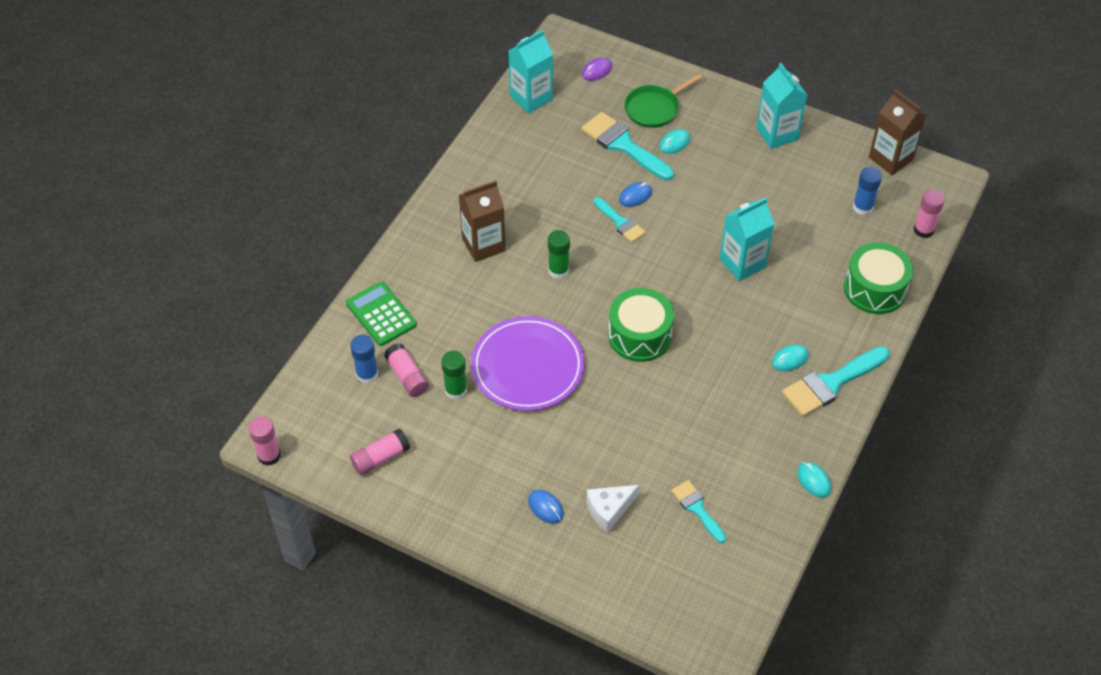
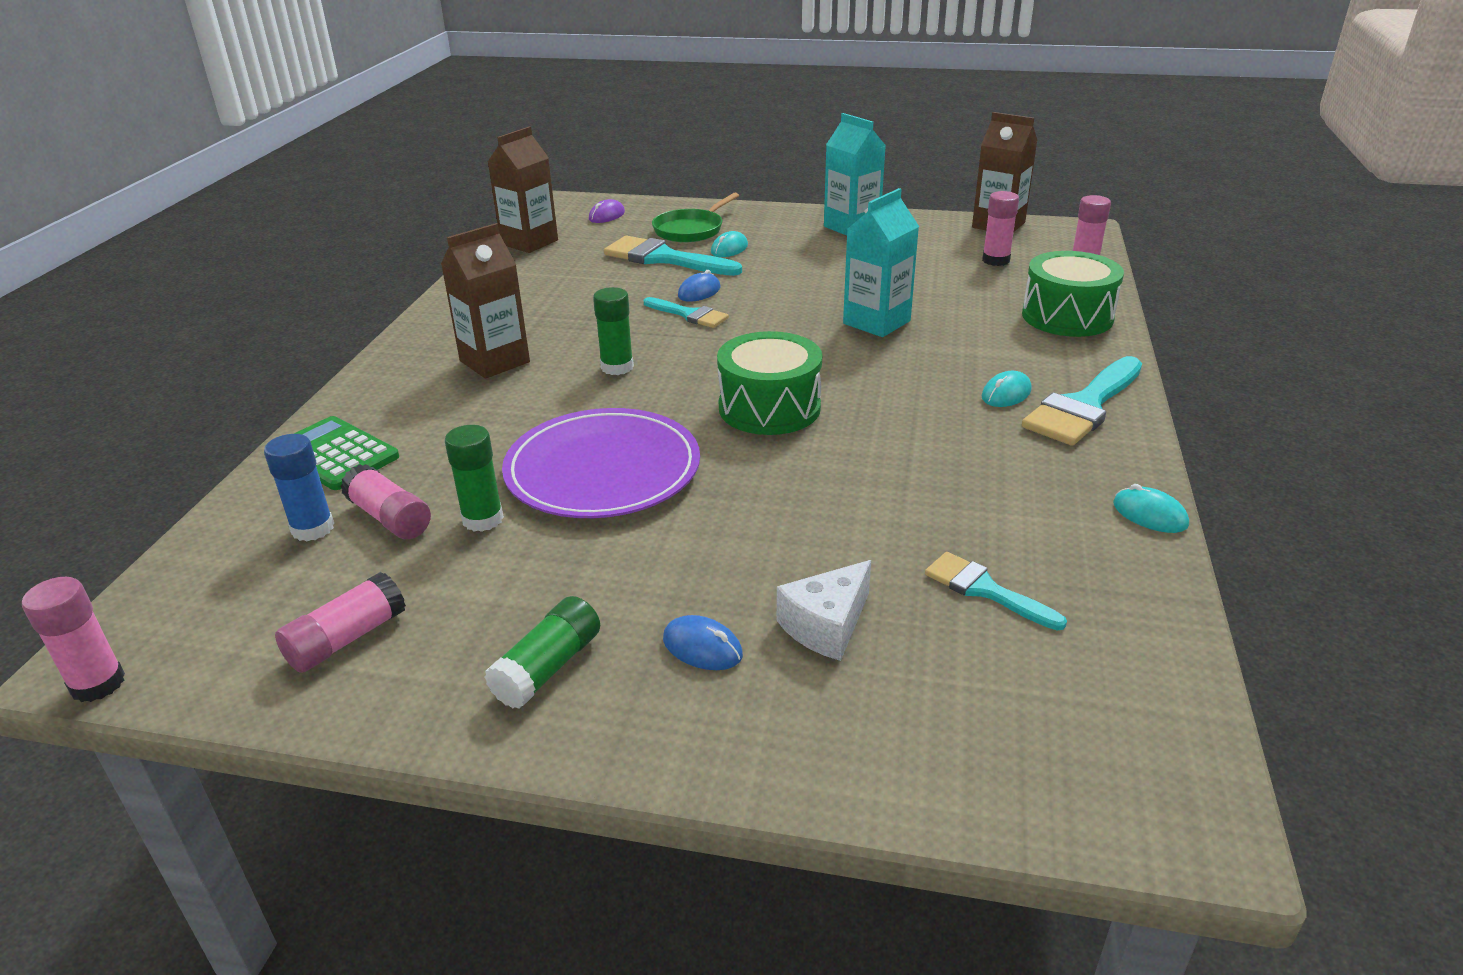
camera: 15 degrees left, 20 degrees down
turquoise carton [508,30,553,113] -> brown carton [488,127,558,253]
blue glue stick [853,167,882,215] -> pink glue stick [982,191,1019,266]
none -> green glue stick [484,596,600,709]

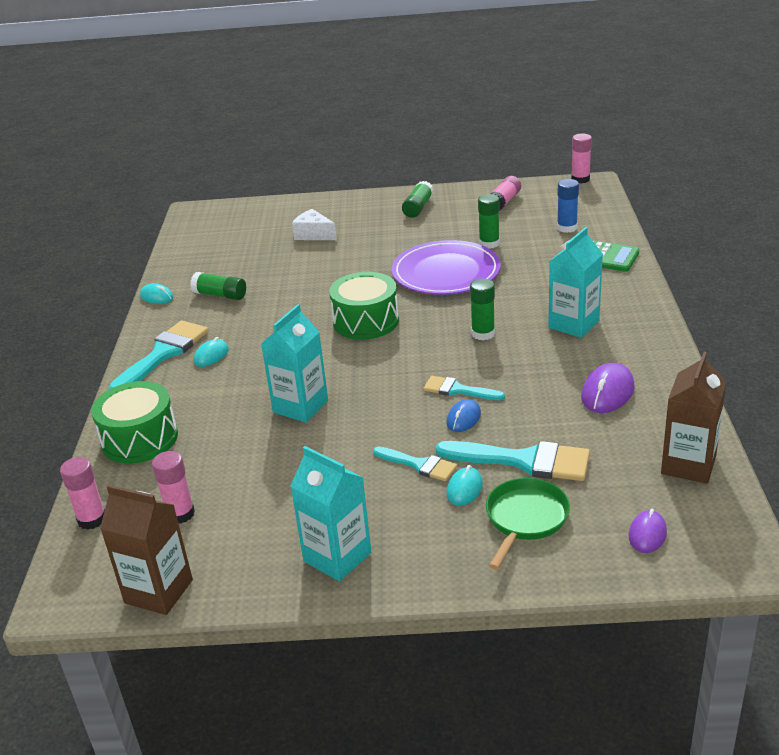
camera: 170 degrees right, 0 degrees up
pink glue stick [340,464,431,539] -> none
brown carton [441,223,530,379] -> turquoise carton [548,227,603,338]
blue mouse [663,615,743,670] -> none
white cheese [777,560,871,661] -> white cheese turned 90 degrees counterclockwise [292,209,337,240]
turquoise brush [925,552,1067,630] -> turquoise brush moved to [373,446,457,481]
none -> green glue stick [190,272,246,300]
none -> purple mouse [581,362,635,413]

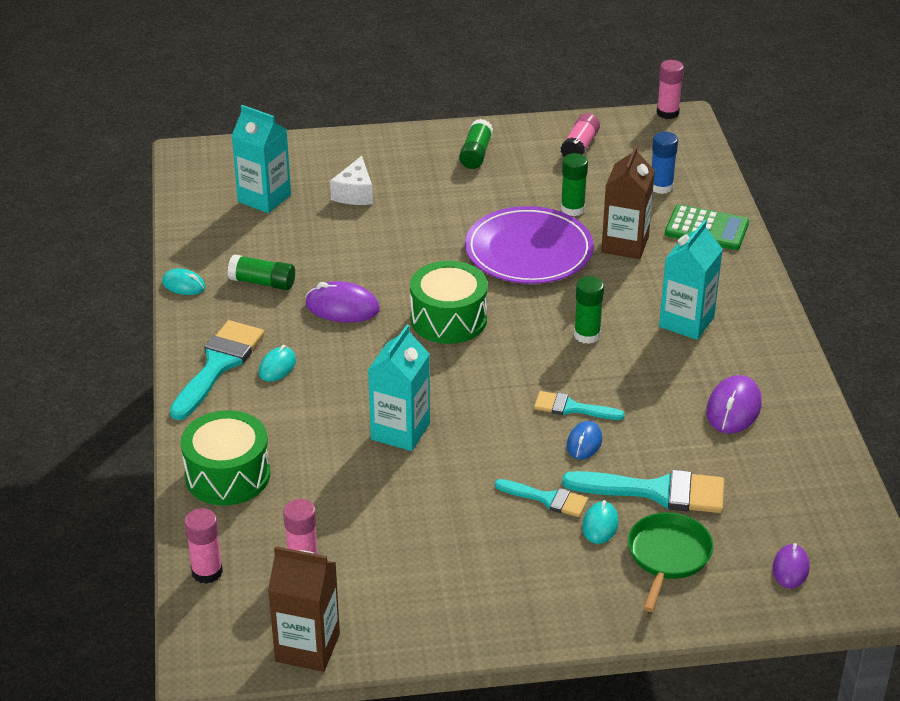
camera: 10 degrees left, 5 degrees up
turquoise carton [290,446,371,582] -> turquoise carton moved to [232,105,291,213]
white cheese [292,209,337,240] -> white cheese turned 105 degrees counterclockwise [330,156,373,205]
brown carton [661,352,727,484] -> brown carton moved to [601,145,655,259]
none -> purple mouse [305,281,380,323]

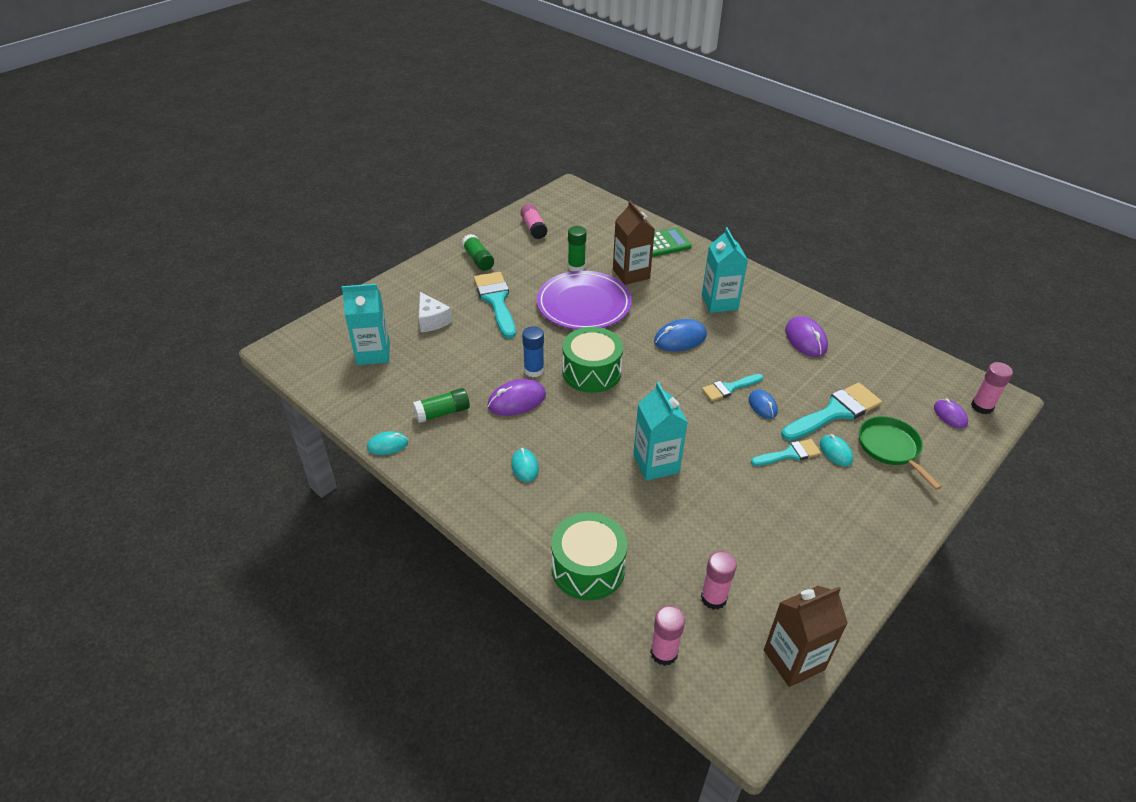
camera: 40 degrees left, 5 degrees up
turquoise brush [170,320,265,420] -> turquoise brush moved to [474,272,516,339]
green glue stick [574,276,604,344] -> blue mouse [654,319,707,351]
blue glue stick [652,132,678,194] -> blue glue stick moved to [522,326,544,377]
pink glue stick [657,60,684,119] -> pink glue stick moved to [971,362,1013,414]

